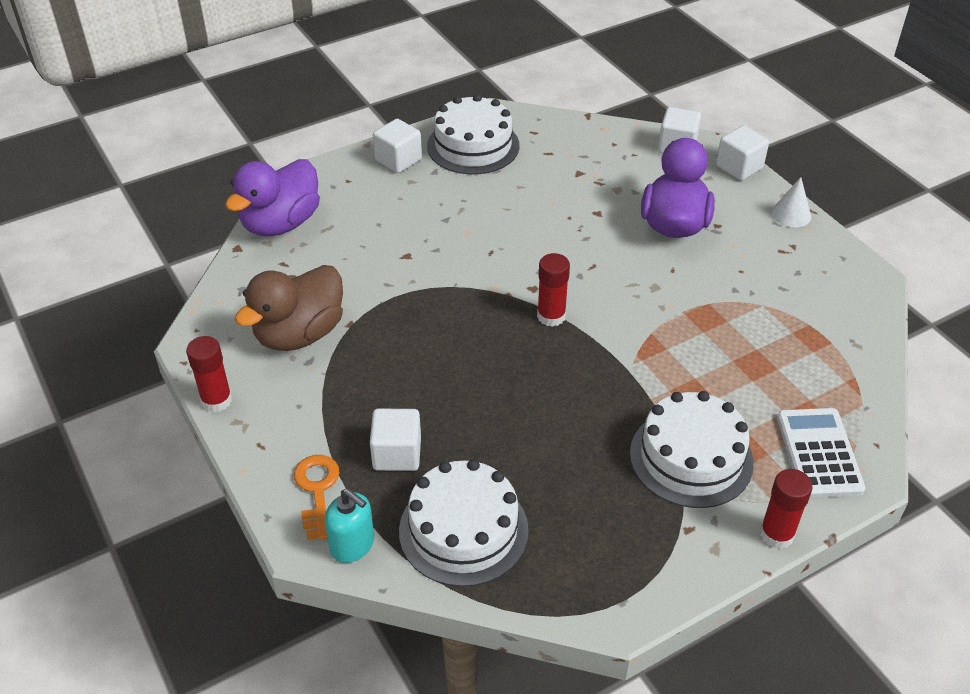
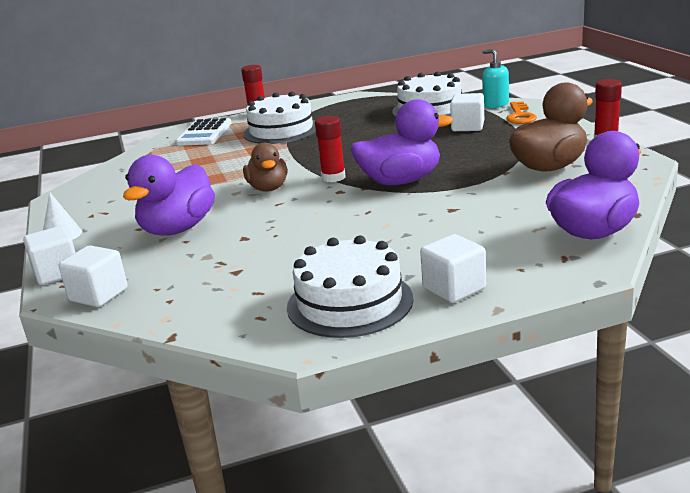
camera: 165 degrees left, 20 degrees down
none -> brown duck [243,143,287,192]
none -> purple duck [351,99,453,185]

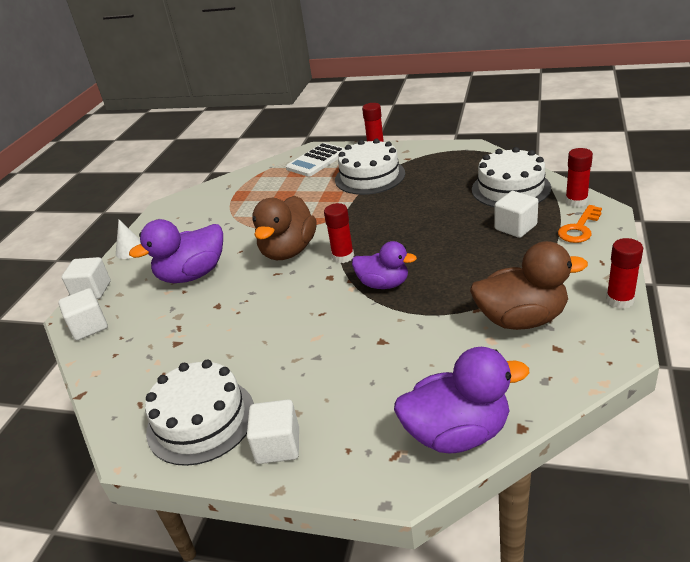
camera: 35 degrees right, 10 degrees up
brown duck [243,143,287,192] -> brown duck [252,196,316,260], size x1.52
purple duck [351,99,453,185] -> purple duck [352,241,417,289], size x0.66
turquoise soap dispenser [482,49,509,108] -> red glue stick [565,148,593,207]

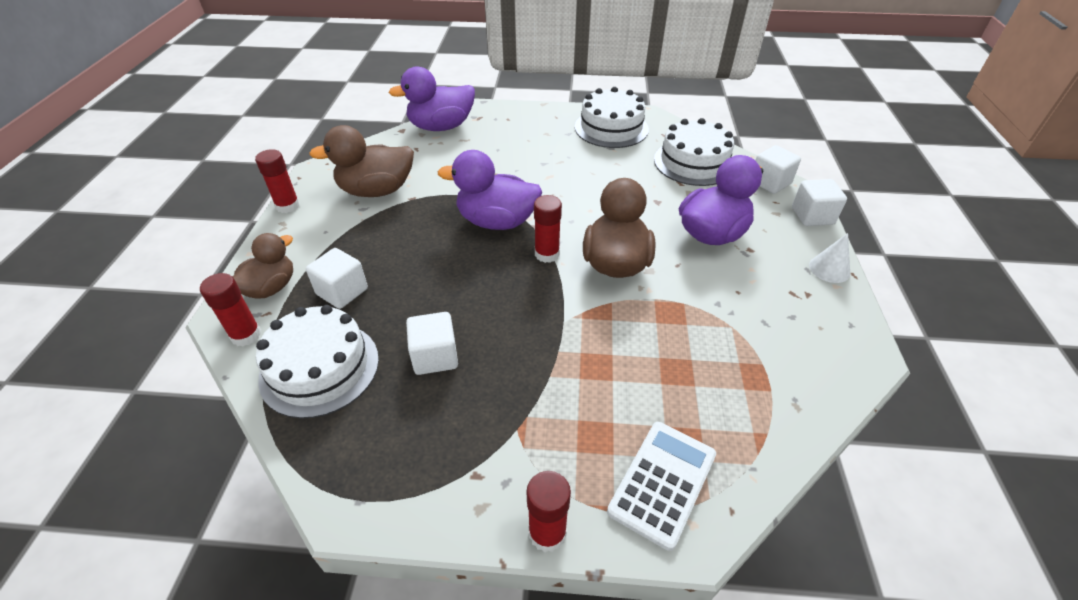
camera: 165 degrees right, 10 degrees up
white cube [247,399,299,464] -> white cube moved to [406,312,458,375]
white cake [335,139,405,195] -> white cake moved to [654,118,734,186]
purple duck [352,241,417,289] -> purple duck [438,150,542,230], size x1.52
orange key [558,205,602,243] -> brown duck [232,233,293,299]

